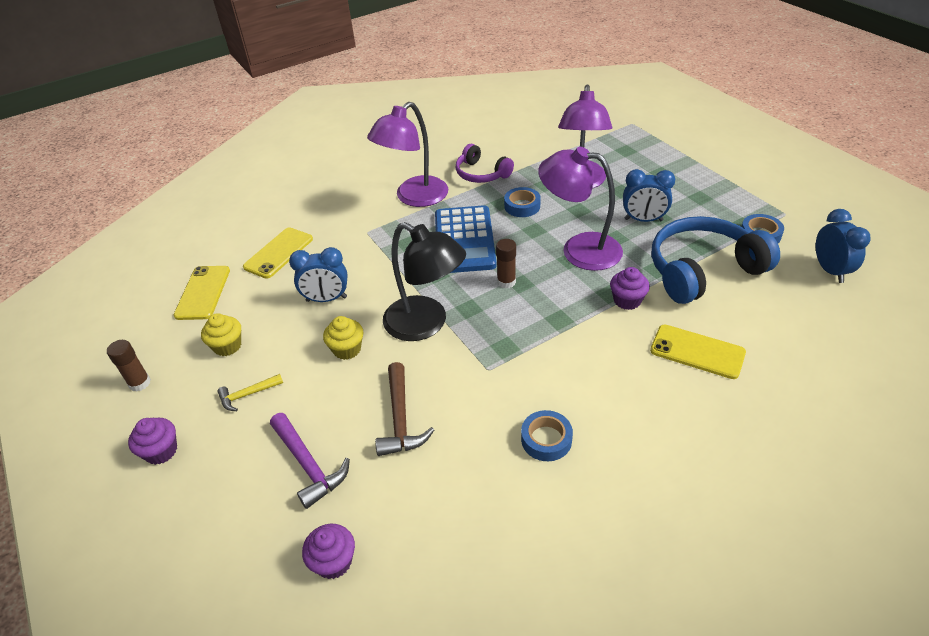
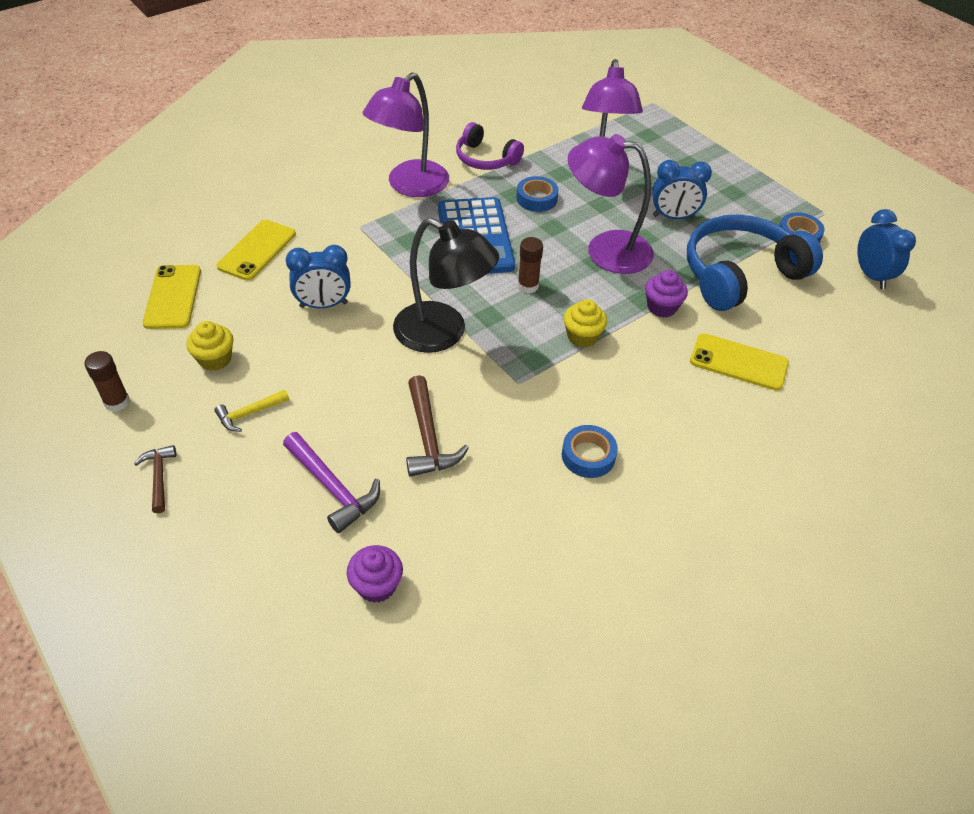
camera: 10 degrees left, 5 degrees up
purple cupcake [128,418,177,465] -> brown hammer [134,445,176,513]
yellow cupcake [323,316,363,360] -> yellow cupcake moved to [563,299,607,348]

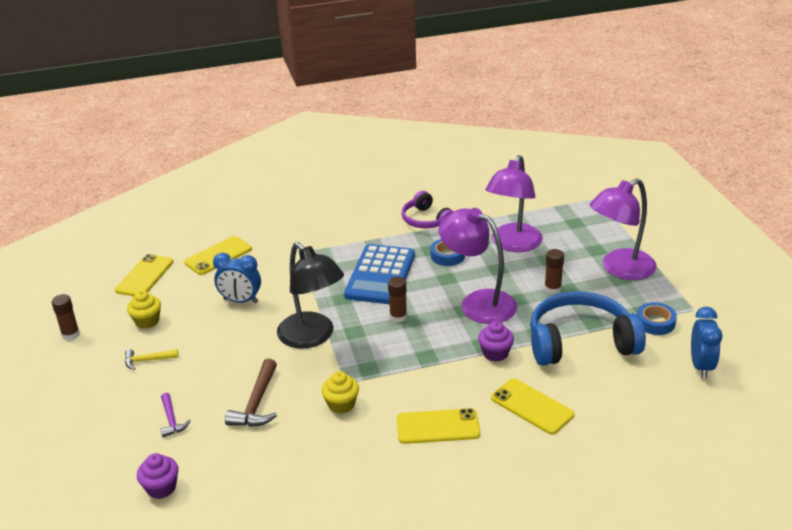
camera: 25 degrees right, 15 degrees down
brown hammer [134,445,176,513] -> none
purple hammer [283,432,380,533] -> purple hammer [160,393,191,437], size x0.62
purple lamp [363,72,449,197] -> purple lamp moved to [590,178,657,280]
blue tape [562,425,618,478] -> none
yellow cupcake [563,299,607,348] -> yellow cupcake moved to [321,371,359,414]
blue clock [652,160,712,219] -> brown glue stick [544,249,564,294]
none -> yellow phone [397,408,480,444]

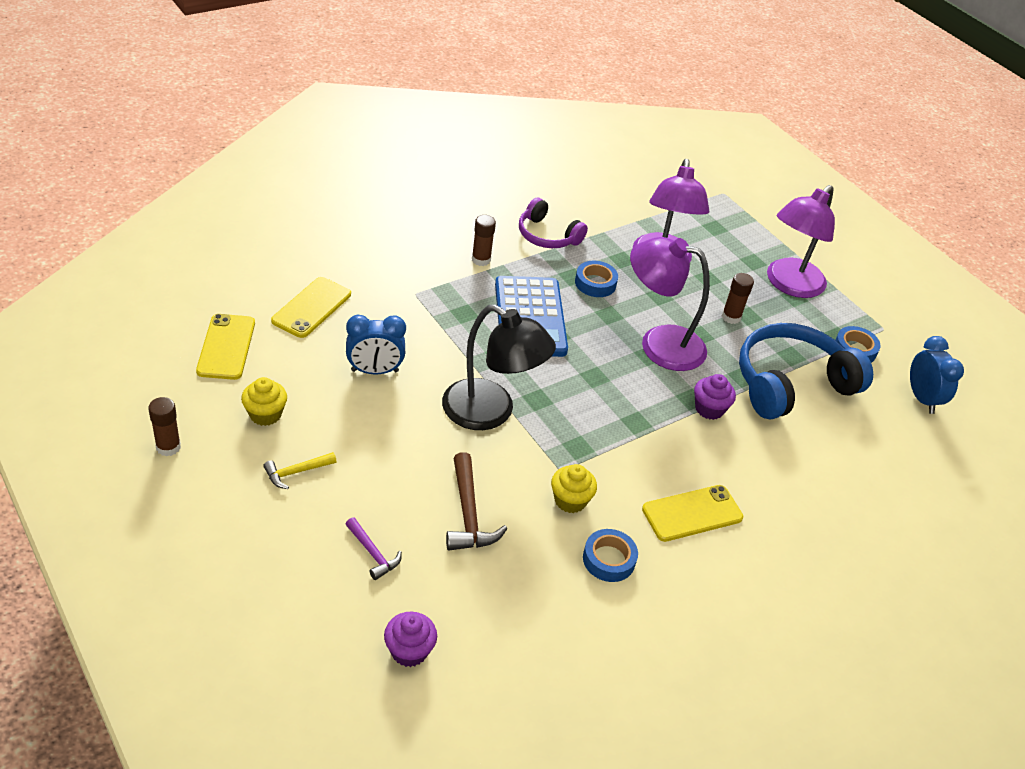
camera: 25 degrees left, 10 degrees up
brown glue stick [388,277,407,323] -> brown glue stick moved to [472,215,496,266]
yellow phone [491,378,574,435] -> none
none -> blue tape [583,529,638,582]

